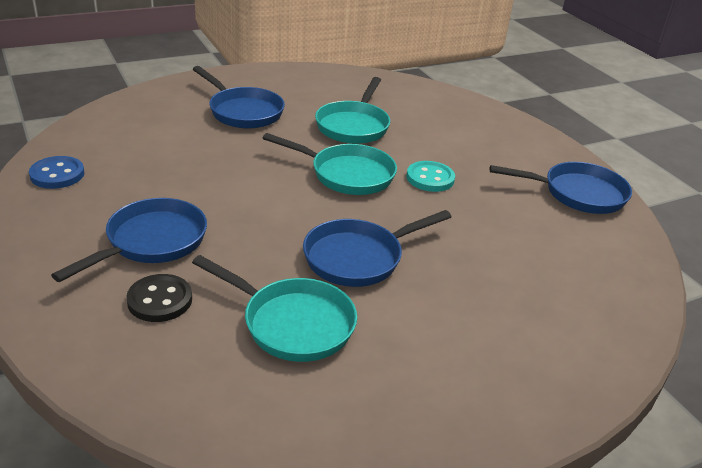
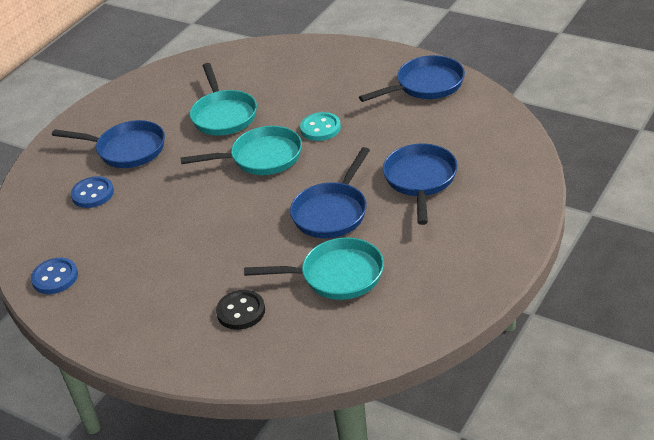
camera: 25 degrees left, 5 degrees up
blue pan [51,198,207,282] -> blue pan moved to [383,144,458,225]
none -> blue button [71,176,114,208]

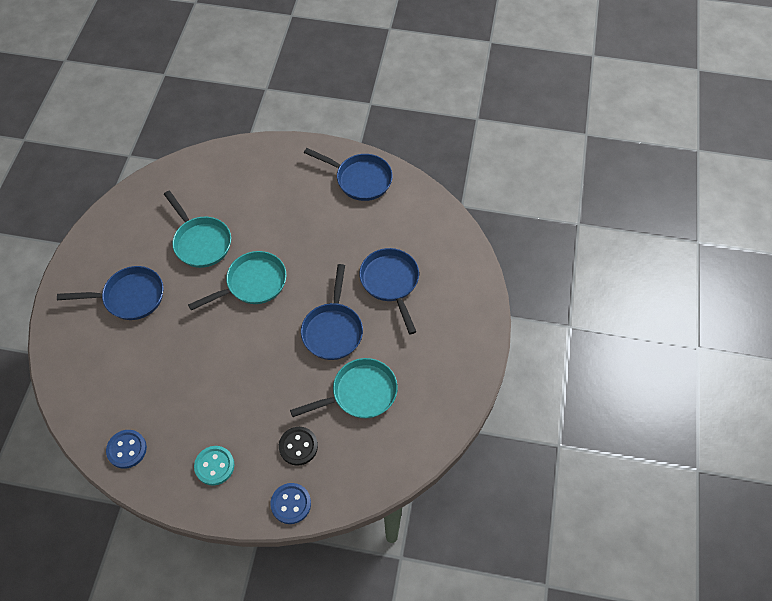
camera: 25 degrees left, 20 degrees up
blue button [71,176,114,208] -> blue button moved to [270,483,311,524]
turquoise button [300,112,341,141] -> turquoise button moved to [194,446,234,485]
blue pan [359,55,465,102] -> blue pan turned 75 degrees clockwise [304,148,393,201]

